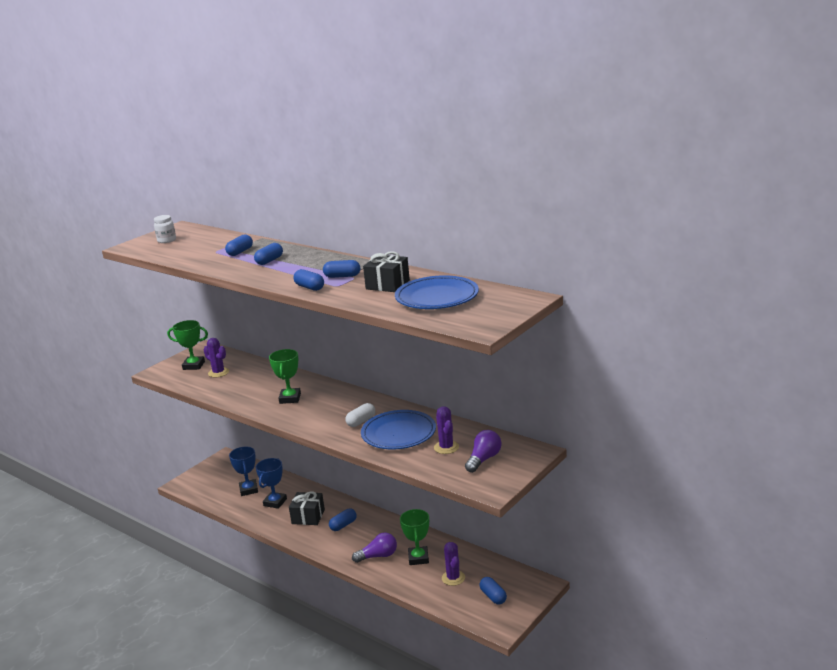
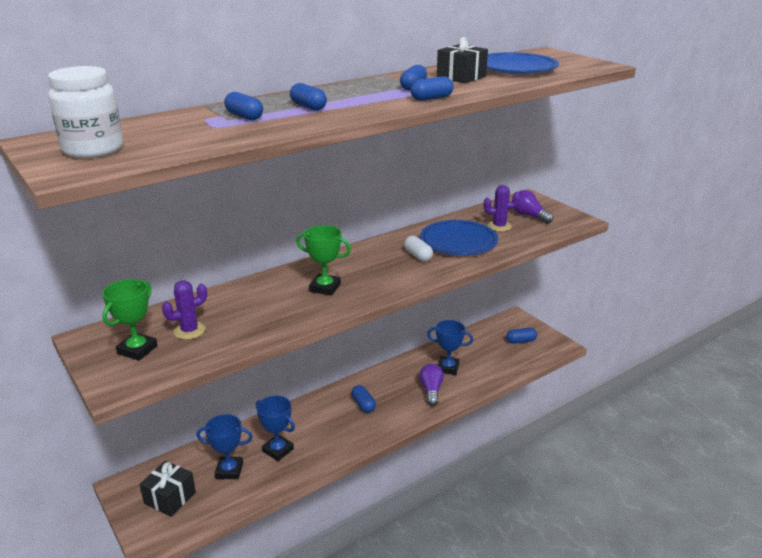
camera: 75 degrees left, 5 degrees up
white jar [154,215,176,243] -> white jar [48,66,123,158], size x1.78
black gift [289,491,325,525] -> black gift moved to [139,461,196,516]
green trophy [400,509,429,565] -> blue trophy [427,320,473,375]
purple cactus [442,542,465,586] -> none

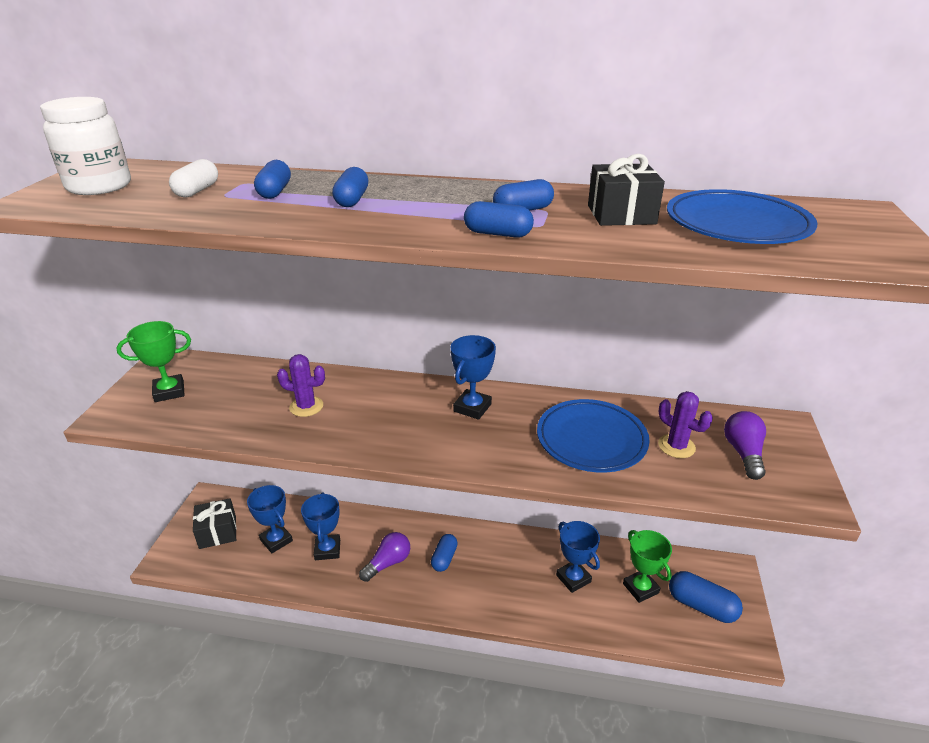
camera: 45 degrees right, 5 degrees up
purple cactus [162,280,207,339] -> purple cactus moved to [277,354,325,417]
green trophy [296,225,351,296] -> green trophy moved to [623,530,672,603]
white capsule [404,236,433,262] -> white capsule moved to [169,159,218,198]
purple light bulb [419,364,444,406] -> purple light bulb moved to [359,532,410,582]
blue capsule [506,328,537,344] -> blue capsule [669,571,743,623], size x1.54
none -> blue trophy [451,335,496,420]

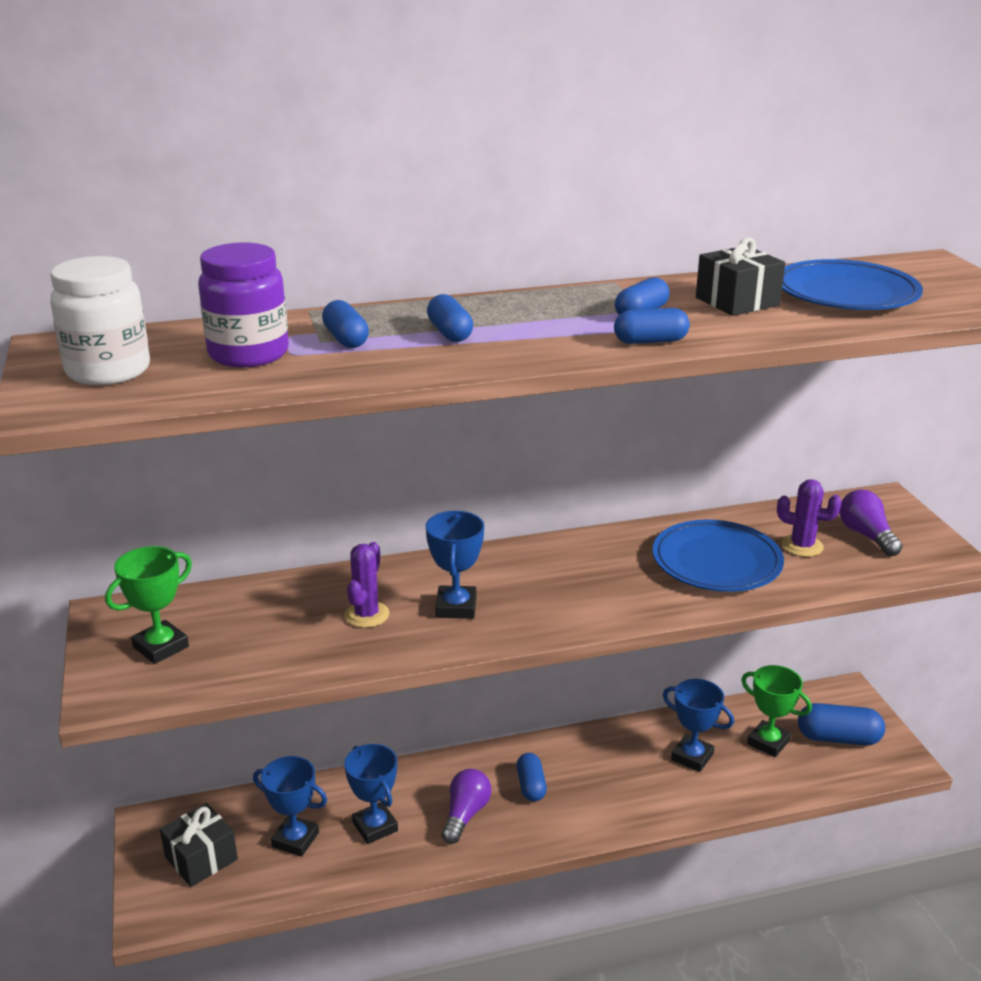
camera: 25 degrees left, 5 degrees down
white capsule [169,159,218,198] -> purple jar [198,242,289,367]
purple cactus [277,354,325,417] -> purple cactus turned 60 degrees counterclockwise [344,542,389,628]
blue trophy [451,335,496,420] -> blue trophy moved to [426,511,484,619]

